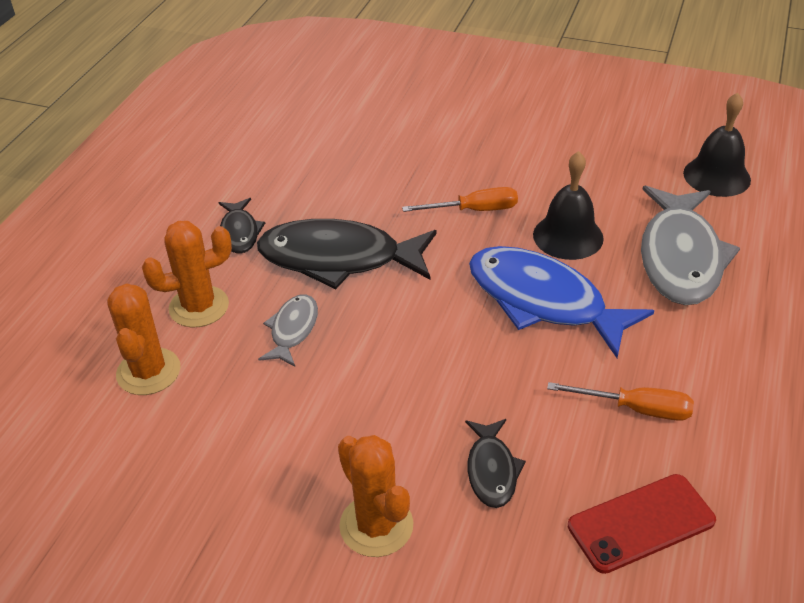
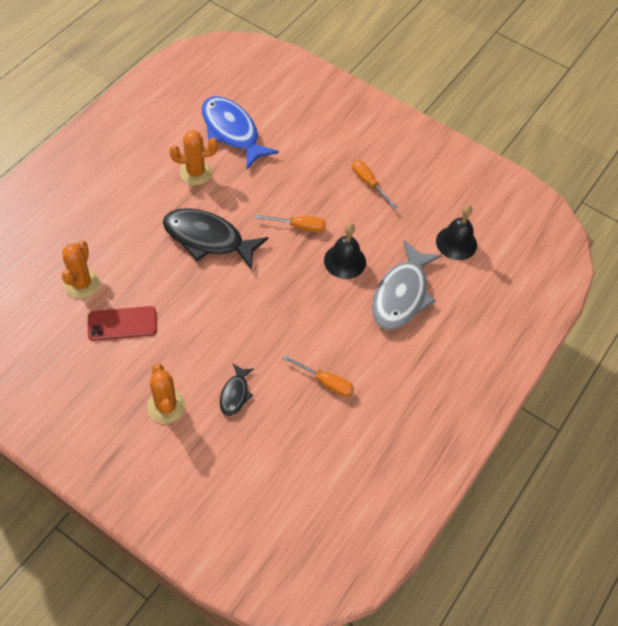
camera: 10 degrees right, 15 degrees up
orange cactus [142,221,232,327] -> orange cactus moved to [169,130,218,185]
black fish [218,198,265,254] -> none
grey fish [258,294,318,366] -> none
blue fish [469,246,654,358] -> blue fish moved to [202,96,279,169]
red phone [568,474,716,574] -> red phone moved to [88,306,157,341]
none -> orange screwdriver [352,160,398,209]

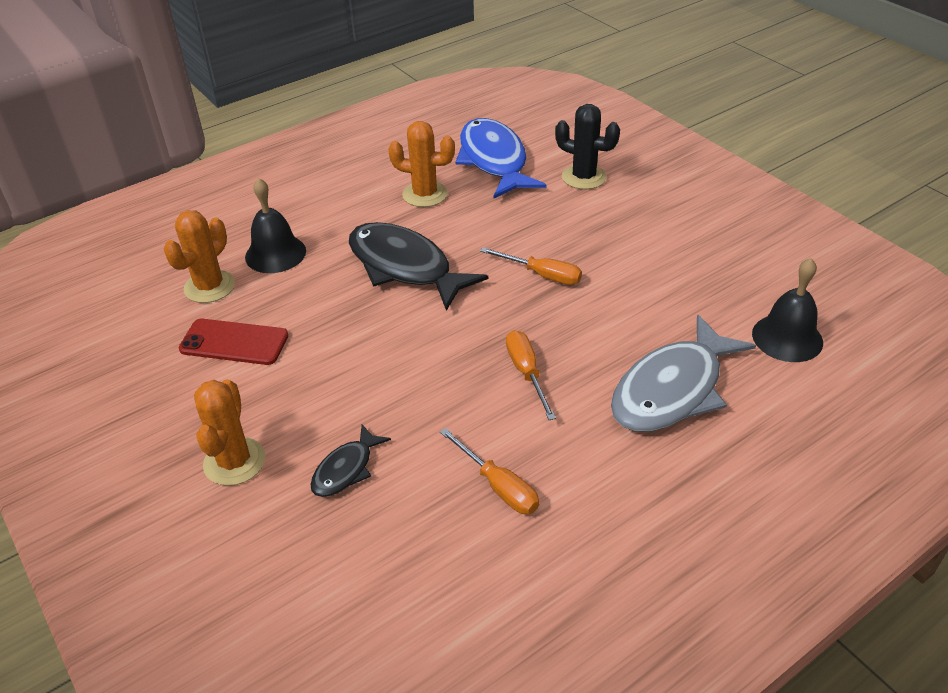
camera: 25 degrees right, 15 degrees down
black bell [324,223,366,279] -> black bell moved to [245,178,306,273]
orange screwdriver [352,160,398,209] -> orange screwdriver moved to [506,330,556,420]
none -> black cactus [555,104,620,189]

